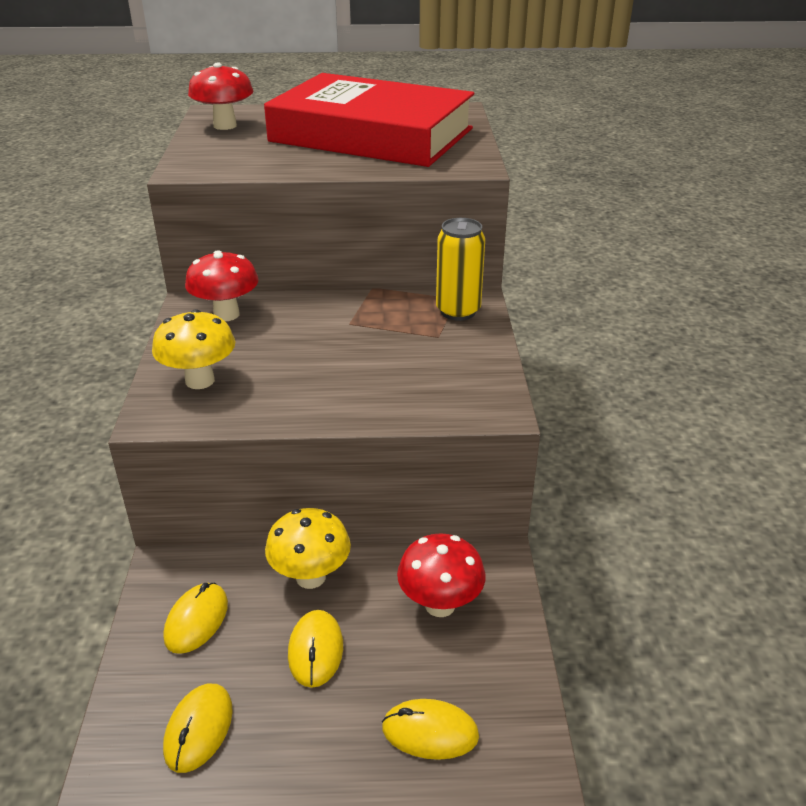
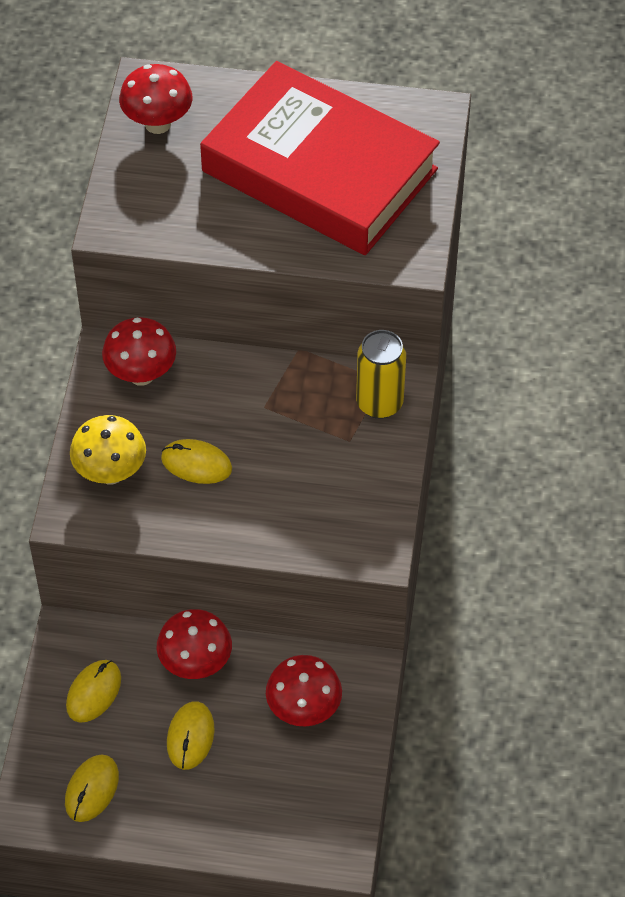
camera: 10 degrees right, 20 degrees up
yellow mushroom [265,508,351,589] -> red mushroom [157,609,232,679]
yellow mouse [382,699,479,760] -> yellow mouse moved to [161,439,232,484]

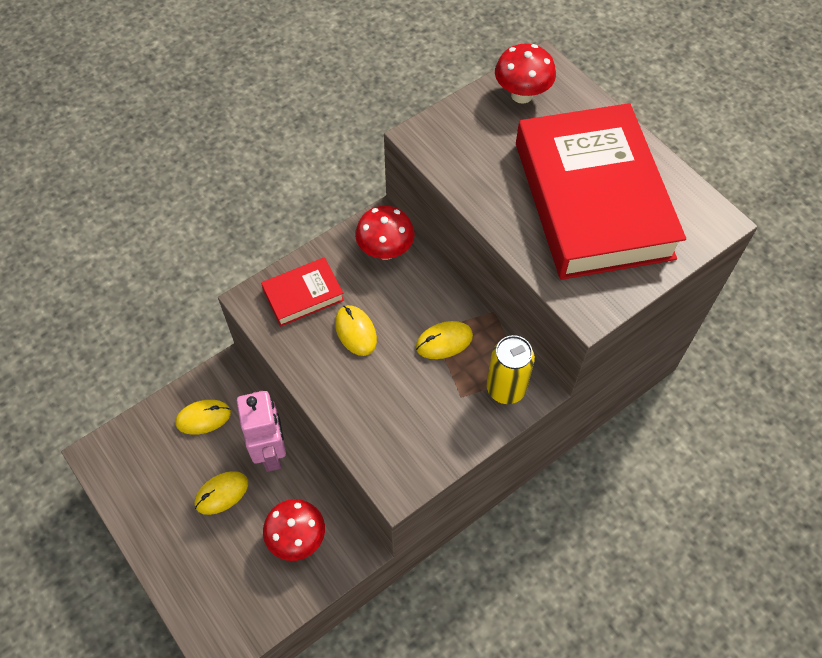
camera: 45 degrees right, 5 degrees up
yellow mouse [65,755,119,822] -> yellow mouse moved to [416,321,473,359]
yellow mushroom [70,415,146,484] -> red book [261,257,344,327]
red mushroom [157,609,232,679] -> pink robot [237,390,286,472]

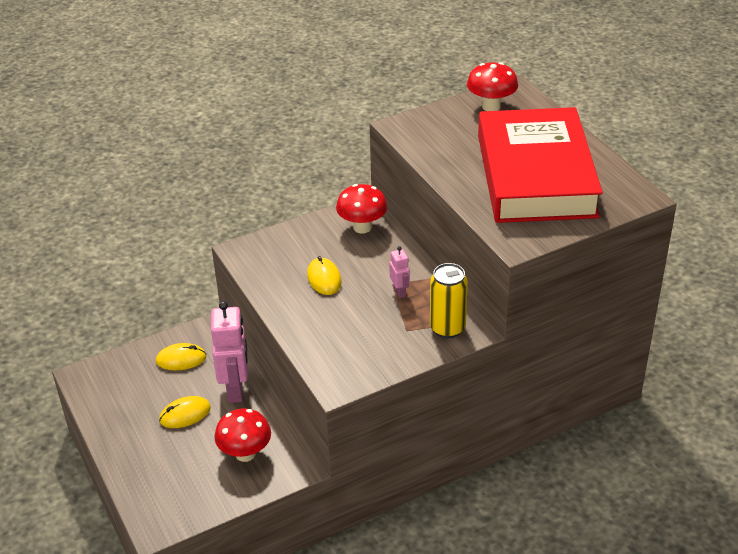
camera: 10 degrees right, 20 degrees down
red book [261,257,344,327] -> none
yellow mouse [416,321,473,359] -> pink robot [389,246,410,298]

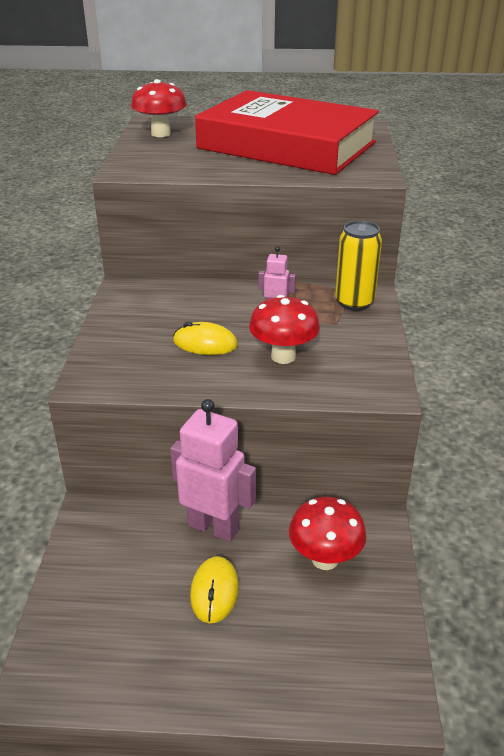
camera: 60 degrees left, 5 degrees down
yellow mouse [156,343,206,370] -> none
red mushroom [336,184,387,234] -> red mushroom moved to [249,295,320,364]

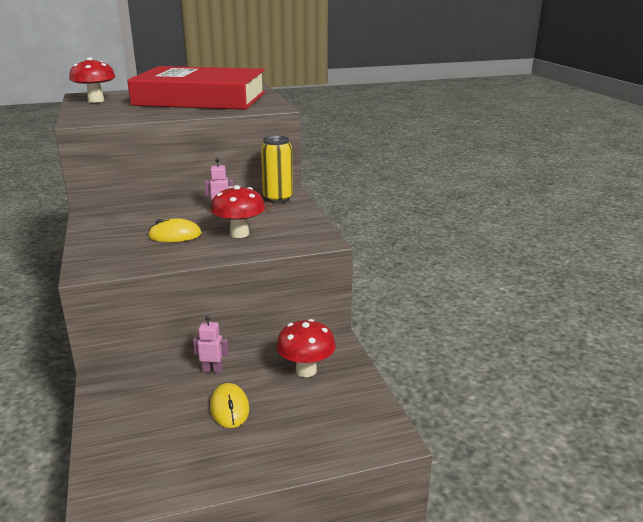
camera: 20 degrees left, 10 degrees down
pink robot [170,399,256,542] -> pink robot [193,316,229,373], size x0.49

